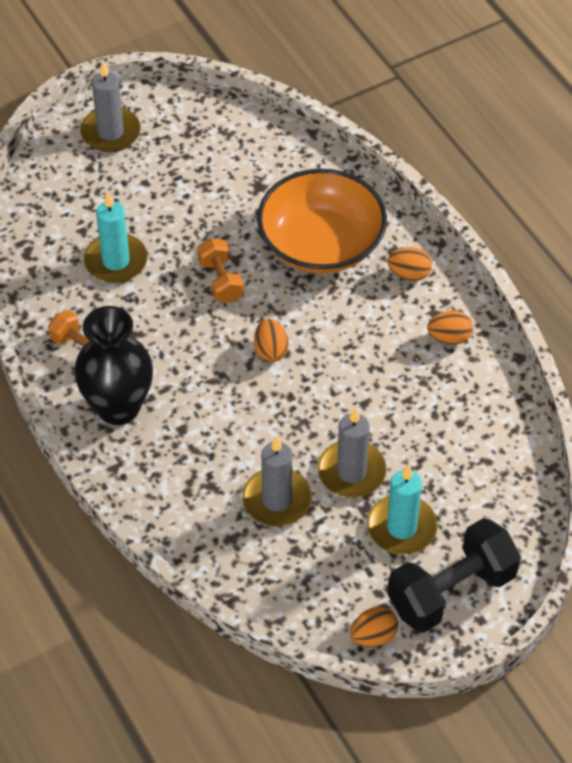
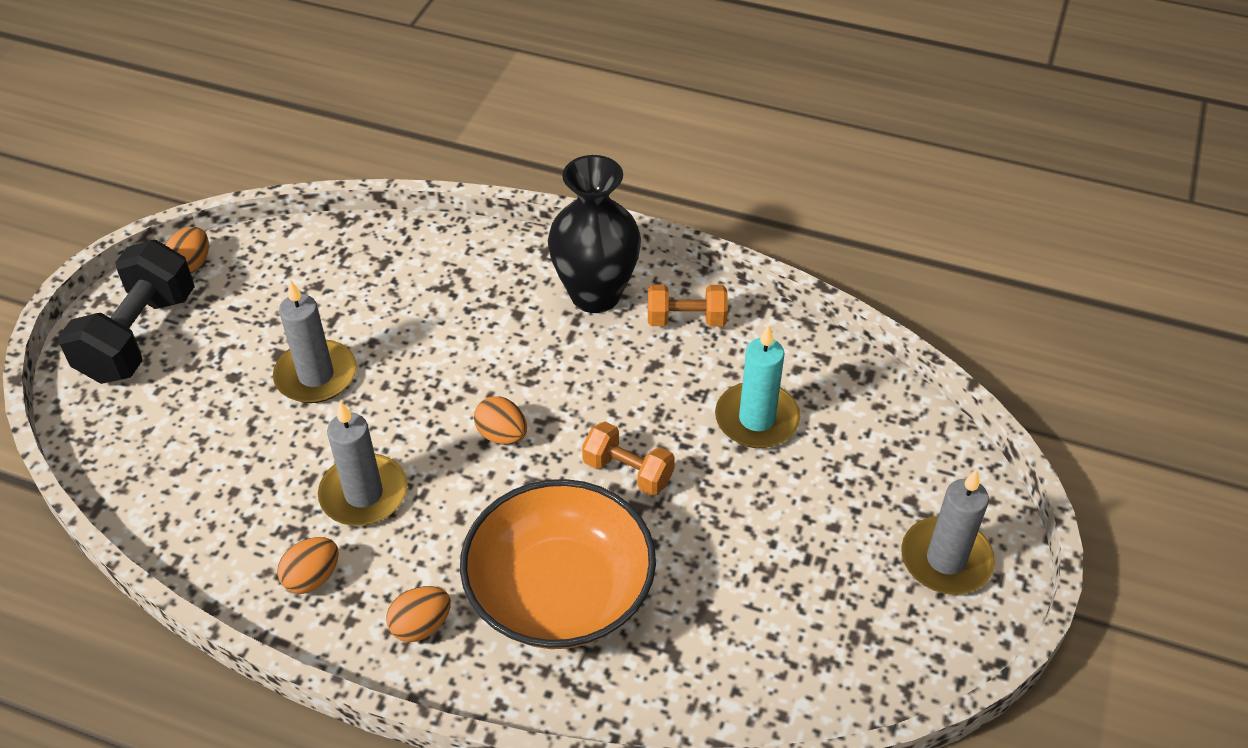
camera: 140 degrees right, 5 degrees down
grey candle [242,436,312,526] -> grey candle moved to [318,401,407,526]
turquoise candle [367,465,438,555] -> none

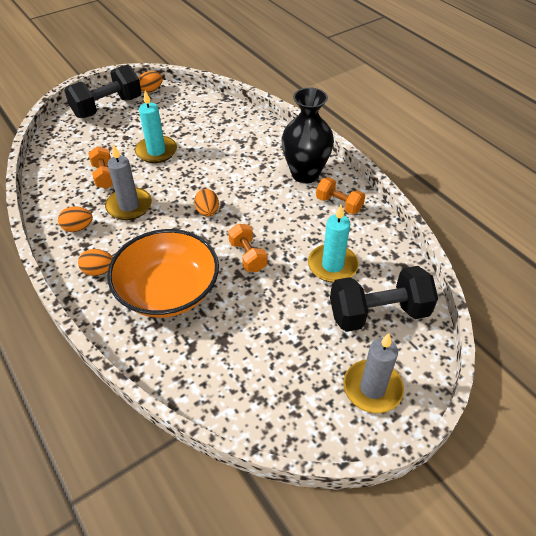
camera: 35 degrees right, 0 degrees up
grey candle [273,280,356,403] -> turquoise candle [135,91,177,163]
none -> orange dumbbell [88,146,113,189]
none -> black dumbbell [330,266,438,332]

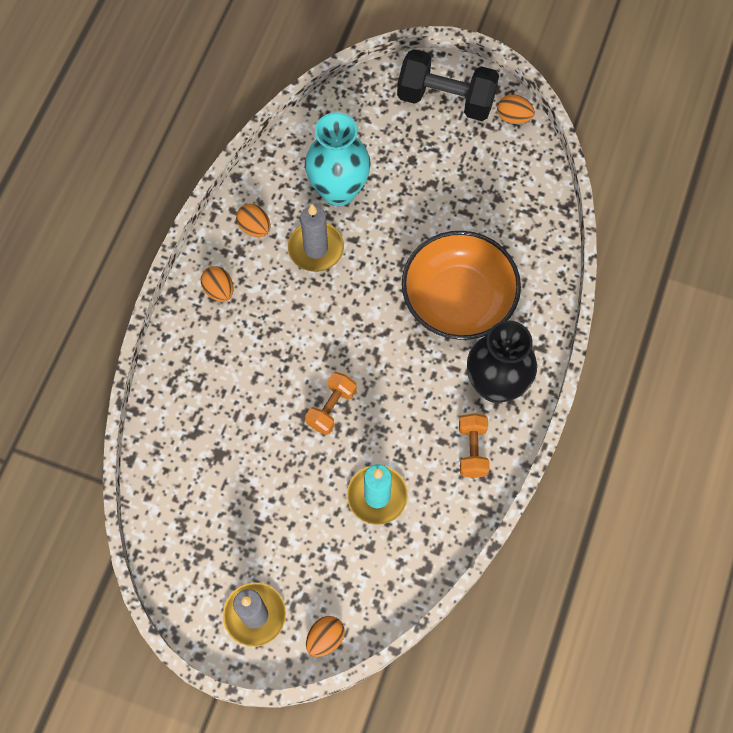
camera: 55 degrees right, 20 degrees up
orange dumbbell [88,146,113,189] -> turquoise vase [305,112,371,206]
orange bowl [107,229,219,318] -> orange bowl moved to [402,231,521,340]
turquoise candle [135,91,177,163] -> none
orange egg [194,189,219,217] -> orange egg moved to [306,616,345,657]
black dumbbell [330,266,438,332] -> none

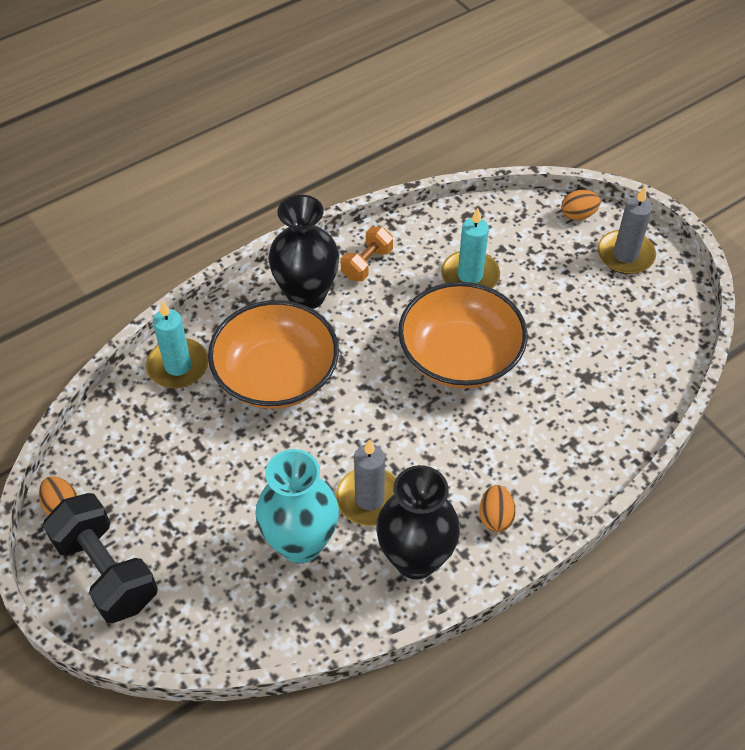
camera: 145 degrees left, 15 degrees down
orange egg [236,204,270,237] -> black vase [376,465,460,579]
orange dumbbell [305,372,357,435] -> orange bowl [398,282,527,388]
none -> turquoise candle [146,301,209,389]

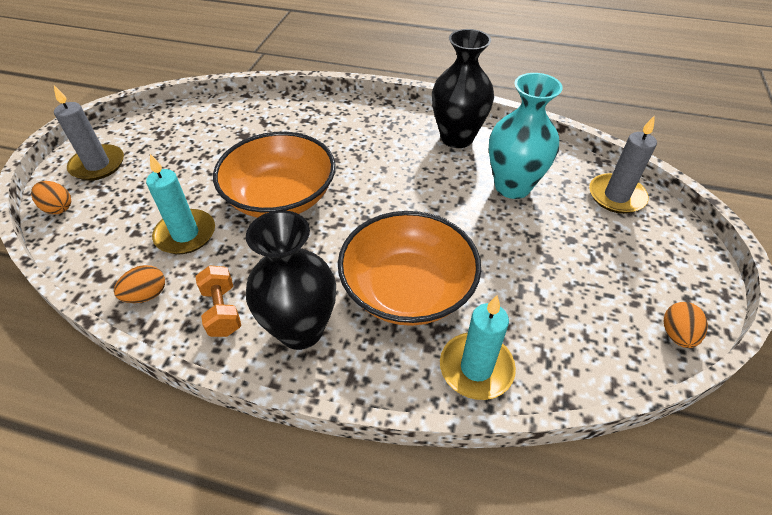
camera: 130 degrees left, 5 degrees down
black dumbbell [43,493,158,623] -> none
grey candle [336,439,396,526] -> grey candle moved to [589,115,657,214]
orange dumbbell [341,227,393,281] -> orange dumbbell turned 75 degrees clockwise [195,265,241,337]
orange egg [479,485,516,532] -> orange egg moved to [114,265,165,303]

